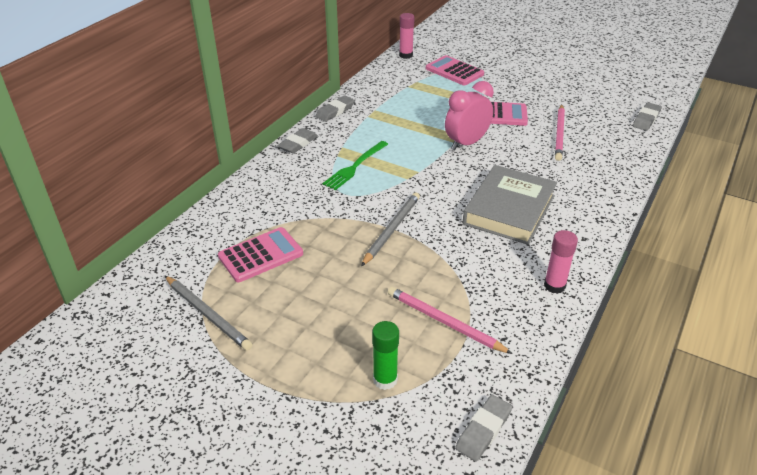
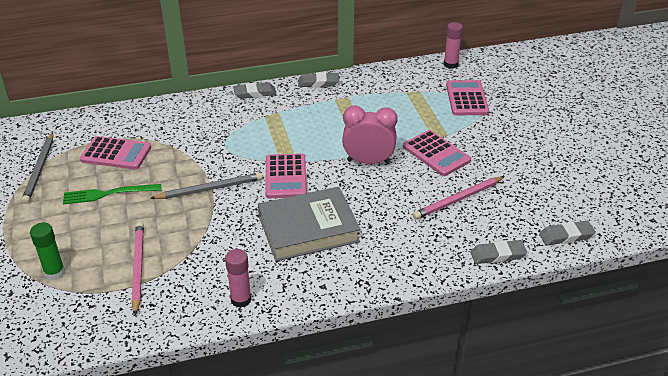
camera: 45 degrees right, 0 degrees up
green fork [323,141,388,190] -> green fork moved to [63,184,161,204]
grey eraser [455,395,512,461] -> grey eraser moved to [470,240,527,264]
none -> pink calculator [265,153,307,198]

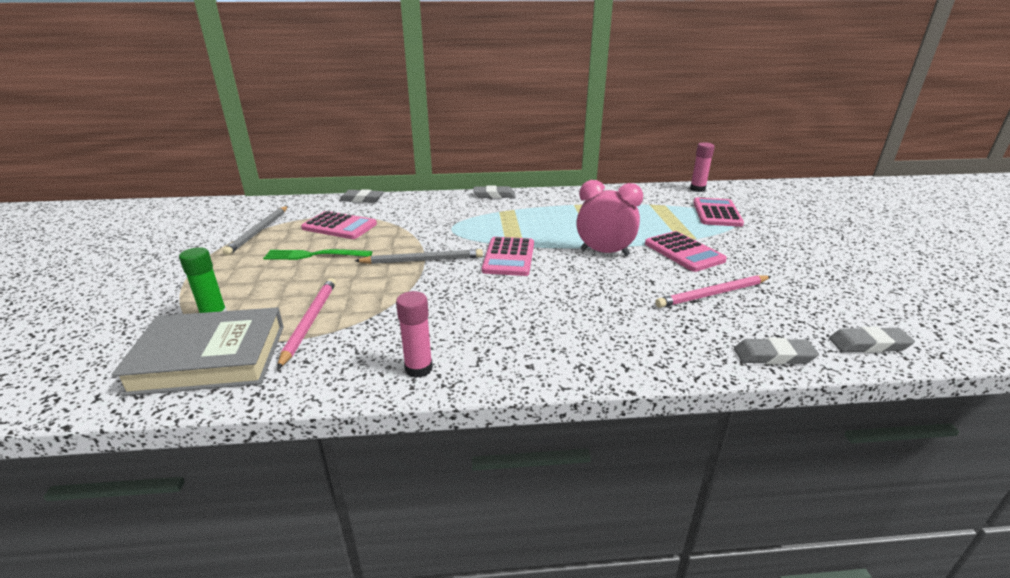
camera: 10 degrees right, 10 degrees down
grey book [258,187,361,261] -> grey book moved to [111,307,284,396]
grey eraser [298,72,339,87] -> grey eraser moved to [339,189,384,203]

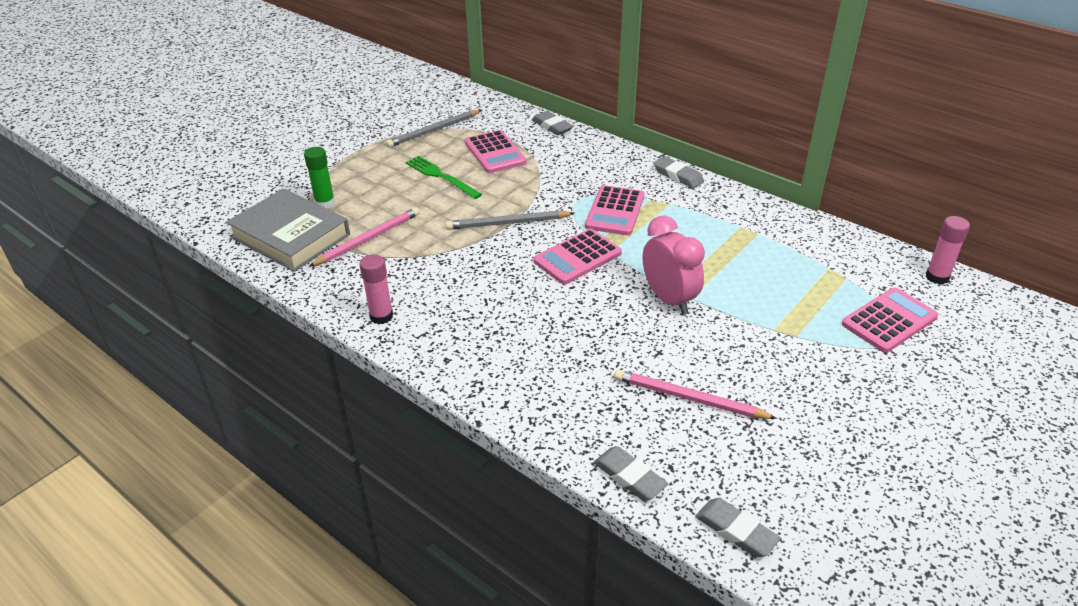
camera: 45 degrees right, 10 degrees up
grey pencil [355,249,483,264] -> grey pencil turned 135 degrees clockwise [446,211,574,230]
pink calculator [645,231,727,272] -> pink calculator moved to [585,185,644,235]

